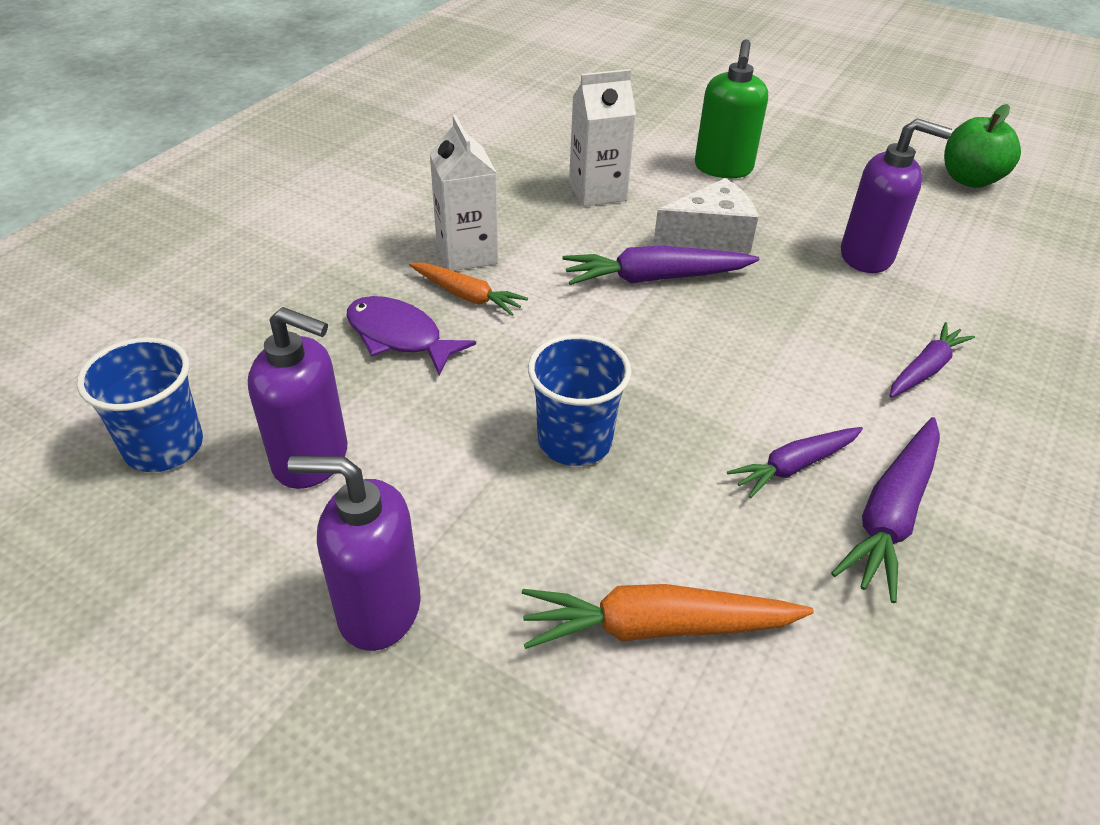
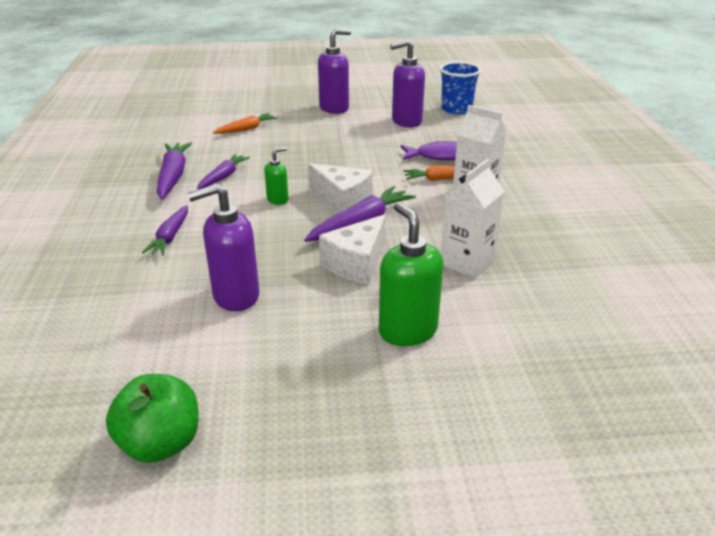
camera: 145 degrees right, 10 degrees down
orange carrot [522,584,814,649] -> orange carrot [213,113,278,134], size x0.66
blue cup [528,334,632,466] -> none
none -> green soap dispenser [264,147,289,205]
none -> white cheese [308,163,373,213]

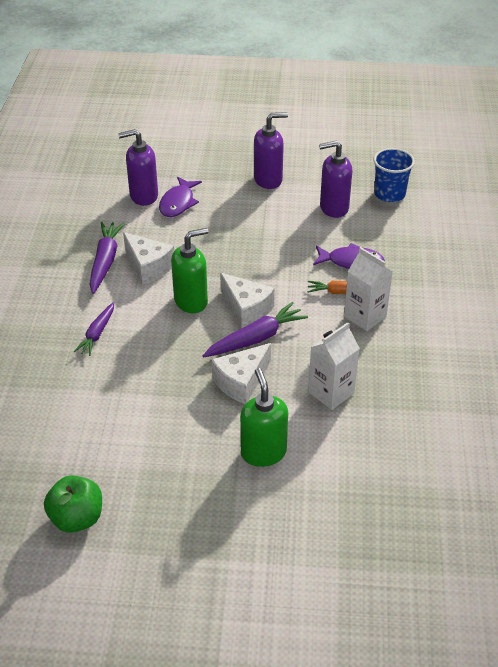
camera: 10 degrees right, 10 degrees up
purple soap dispenser [188,184,259,311] -> purple soap dispenser moved to [118,129,158,206]
purple carrot [197,154,250,190] -> white cheese [123,232,174,285]
orange carrot [213,113,278,134] -> purple fish [159,177,202,217]
green soap dispenser [264,147,289,205] -> green soap dispenser [171,228,209,313], size x1.83

